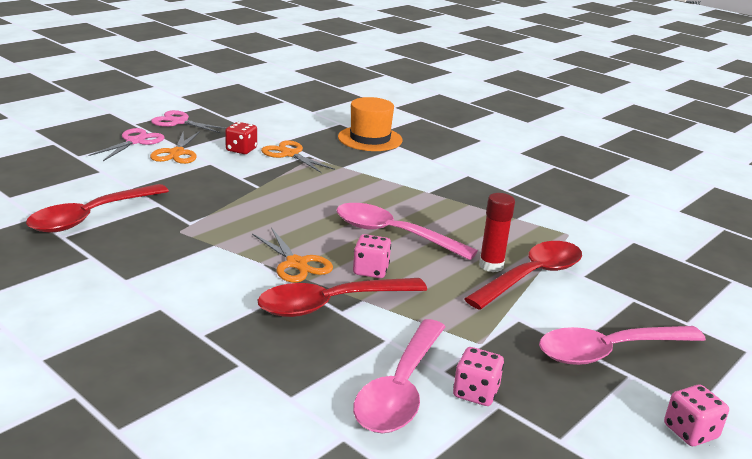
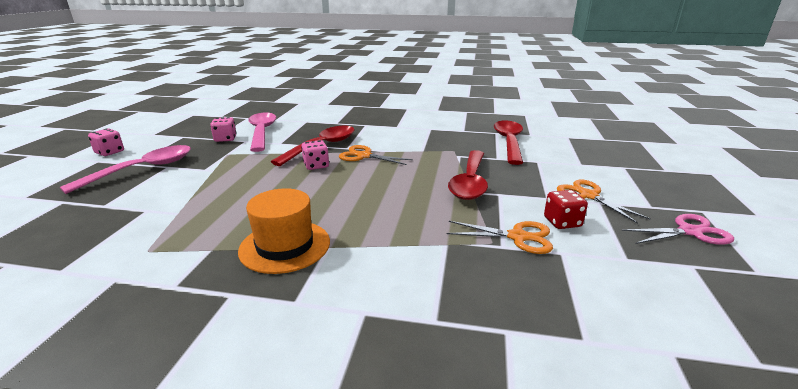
camera: 150 degrees right, 0 degrees up
pink scissors [88,128,165,161] -> none
pink spoon [336,203,478,260] -> none
orange hat [338,97,403,151] -> orange hat moved to [238,188,330,274]
red spoon [464,241,582,310] -> red spoon moved to [448,150,488,200]
red glue stick [479,193,515,272] -> none

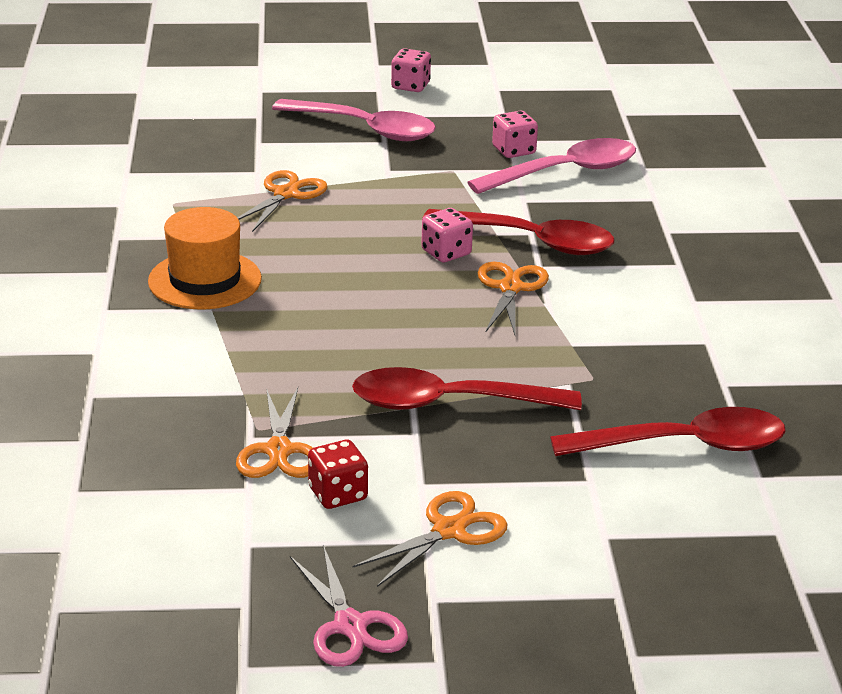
camera: 75 degrees right, 5 degrees up
none -> orange scissors [237,170,328,232]

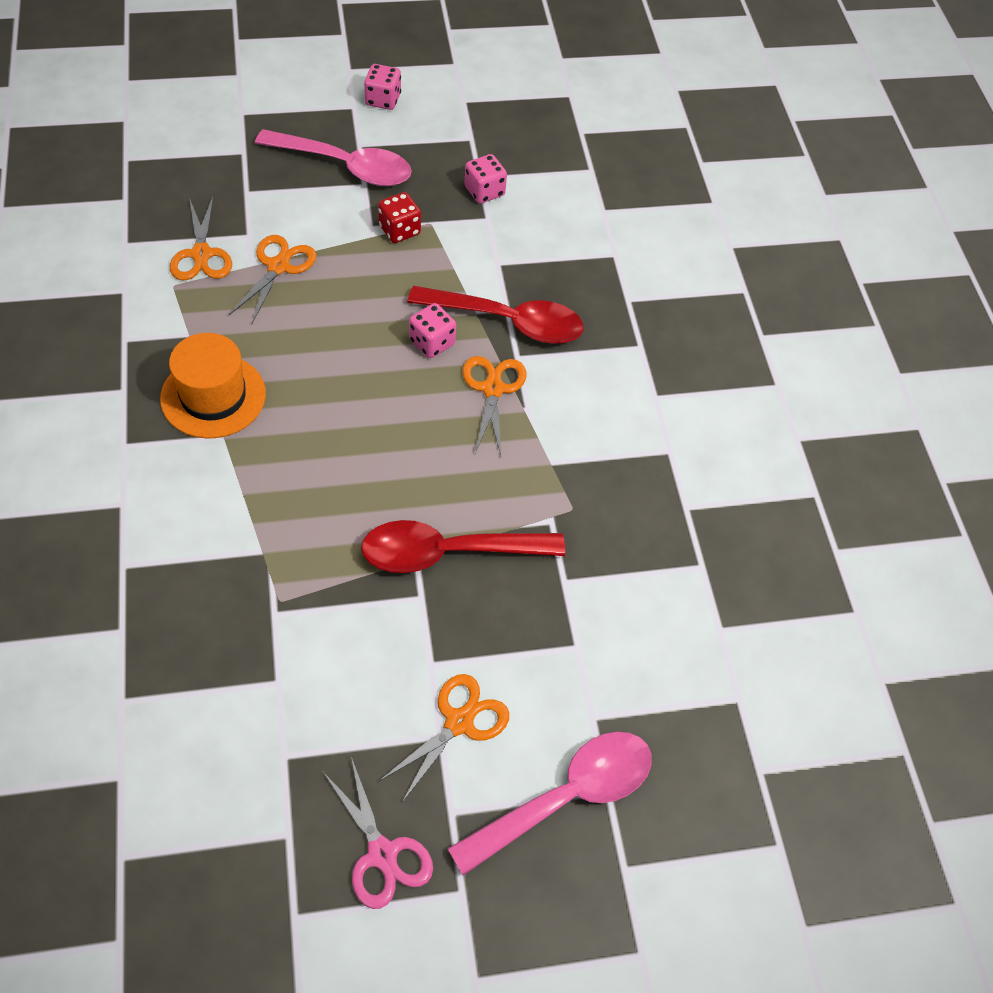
camera: 10 degrees left, 25 degrees up
orange scissors [236,388,313,478] -> orange scissors moved to [170,197,232,280]
red dice [308,440,368,509] -> red dice moved to [378,192,421,243]
pink spoon [467,138,636,194] -> pink spoon moved to [447,732,652,876]
red spoon [550,407,786,456] -> none

